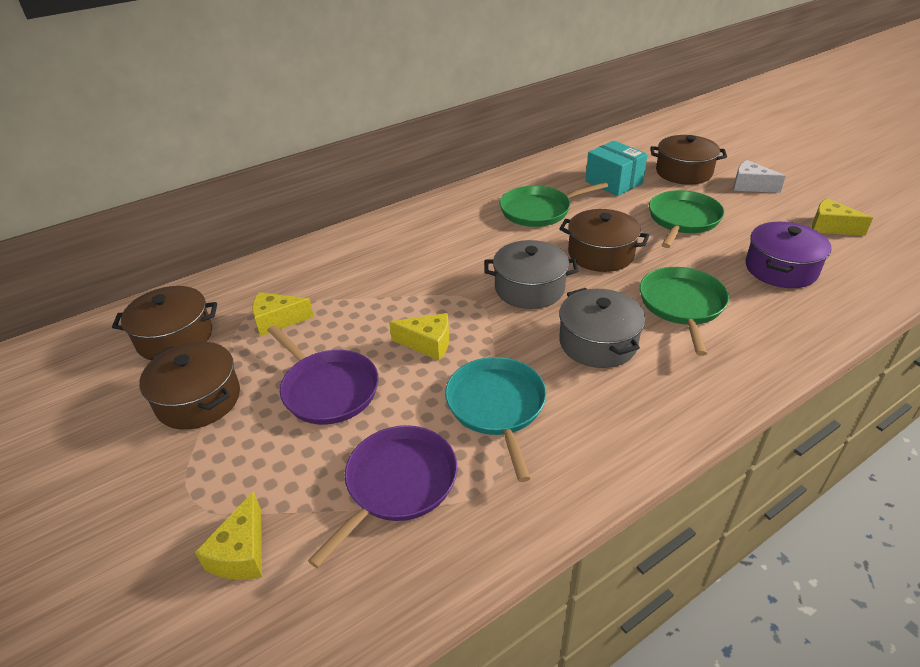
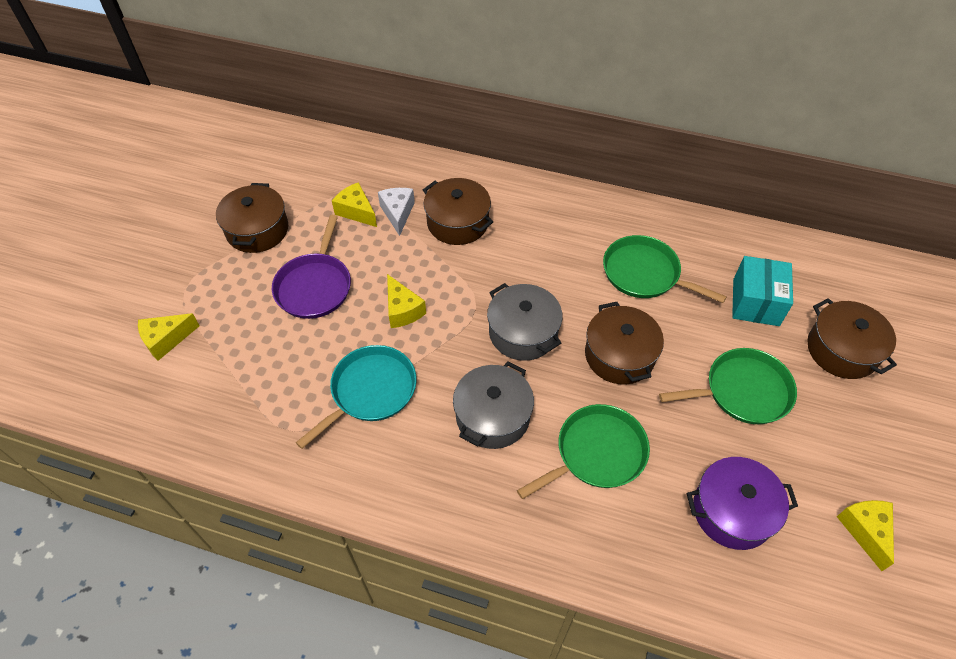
camera: 50 degrees right, 15 degrees up
brown pot [112,286,217,360] -> brown pot moved to [423,178,493,245]
purple pan [308,425,457,568] -> none
white cheese [733,160,786,193] -> white cheese moved to [378,188,415,236]

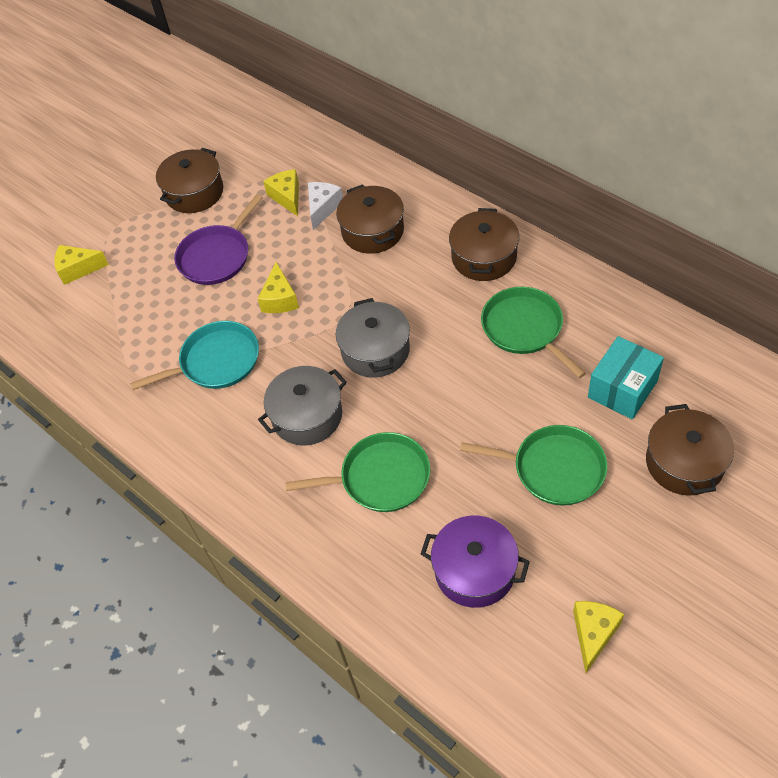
camera: 30 degrees right, 0 degrees up
brown pot [585,302,664,385] -> brown pot moved to [449,208,520,281]

